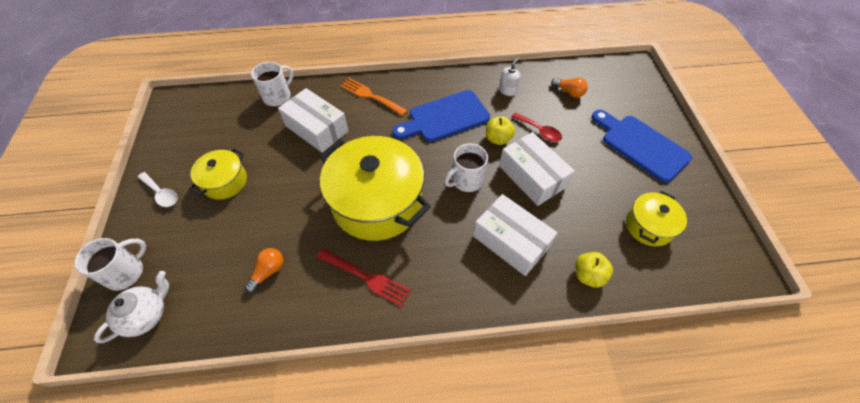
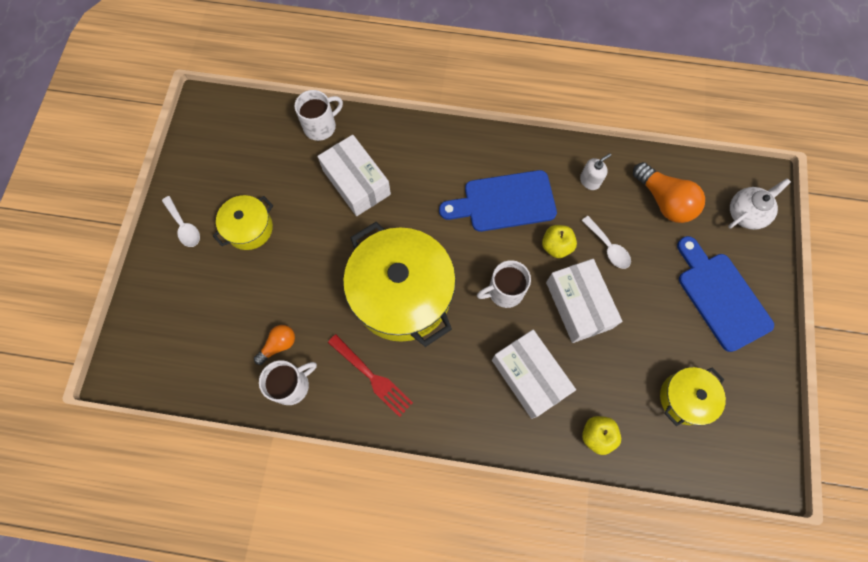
camera: 15 degrees right, 15 degrees up
white mug [75,238,146,291] -> white mug moved to [259,360,317,405]
white teapot [94,271,169,343] -> white teapot moved to [728,178,791,230]
orange fork [340,78,408,116] -> none
red spoon [511,113,562,142] -> white spoon [581,216,631,269]
orange light bulb [551,78,588,98] -> orange light bulb [633,162,705,223], size x1.75

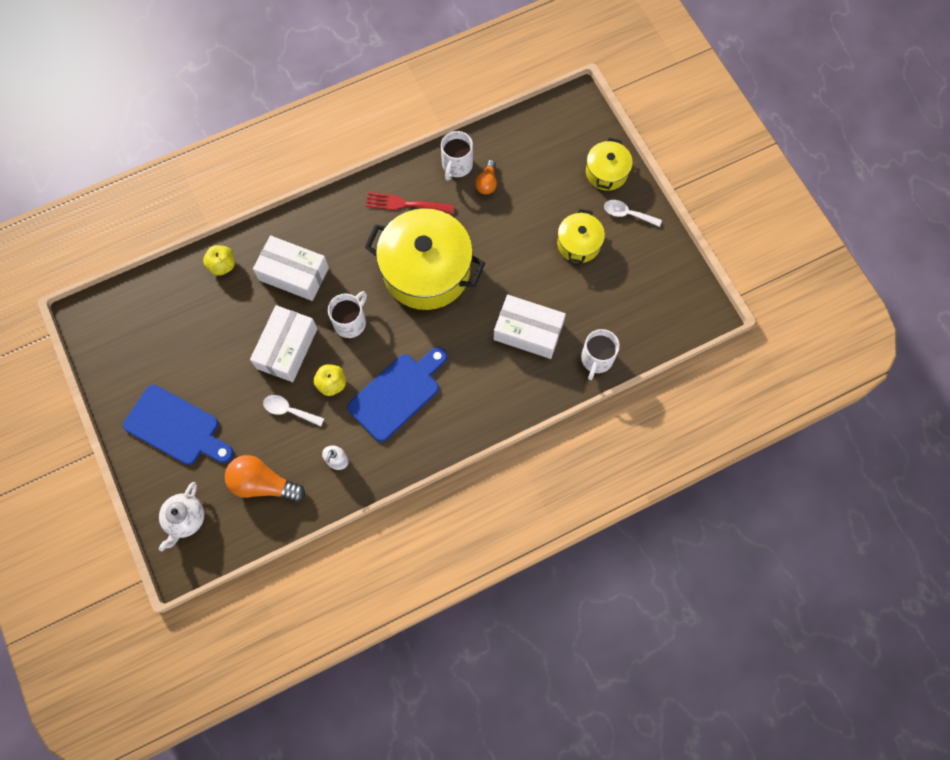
camera: 145 degrees right, 0 degrees up
white box [546,259,622,343] -> white box turned 75 degrees clockwise [250,305,317,382]
yellow pot [660,367,726,426] -> yellow pot moved to [586,138,633,191]

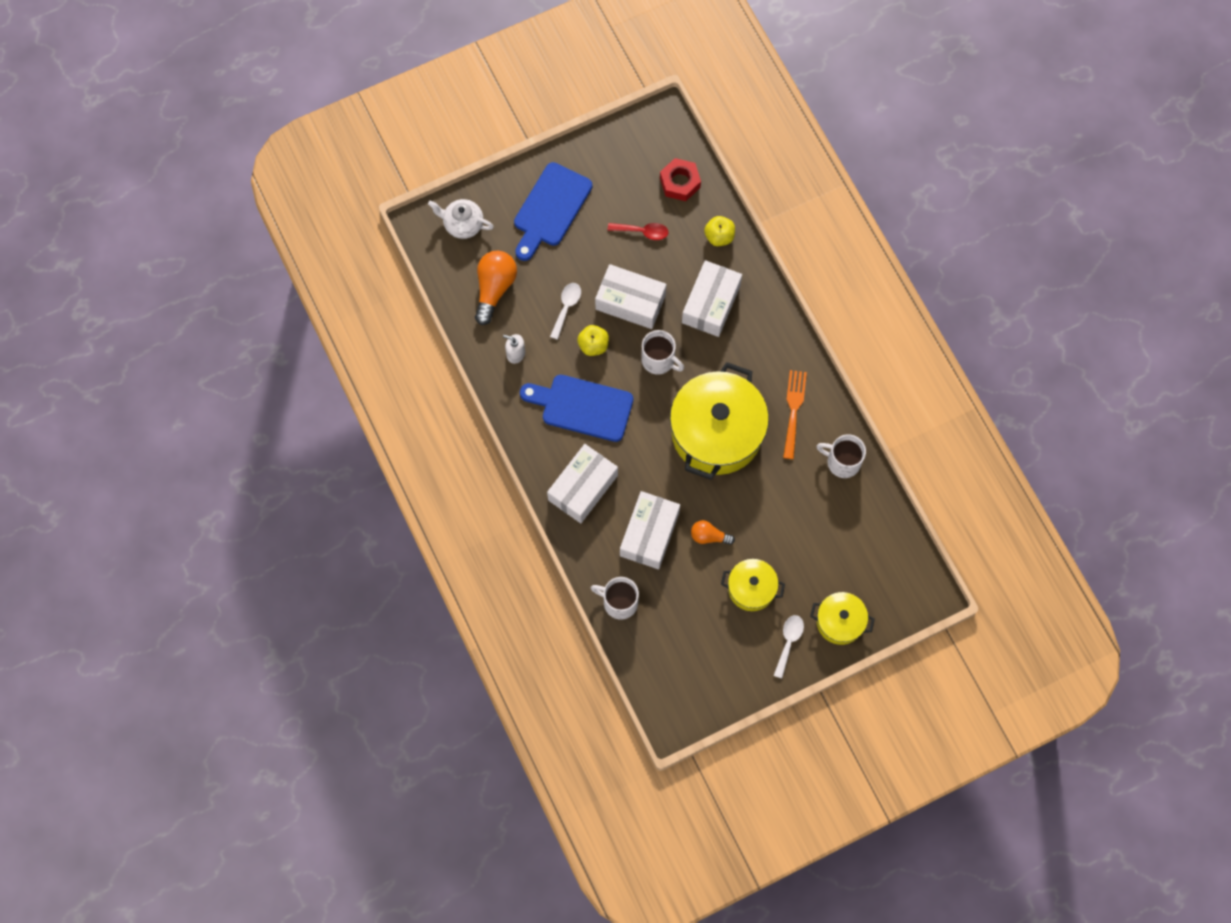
camera: 90 degrees right, 0 degrees up
blue cutting board [347,347,447,442] -> blue cutting board turned 150 degrees clockwise [520,375,633,442]
red fork [366,192,454,214] -> orange fork [783,370,807,459]
orange light bulb [475,160,497,194] -> orange light bulb moved to [691,520,735,545]
none -> white box [547,444,618,523]
none -> red spoon [608,223,668,240]
none -> red nut [660,158,701,201]

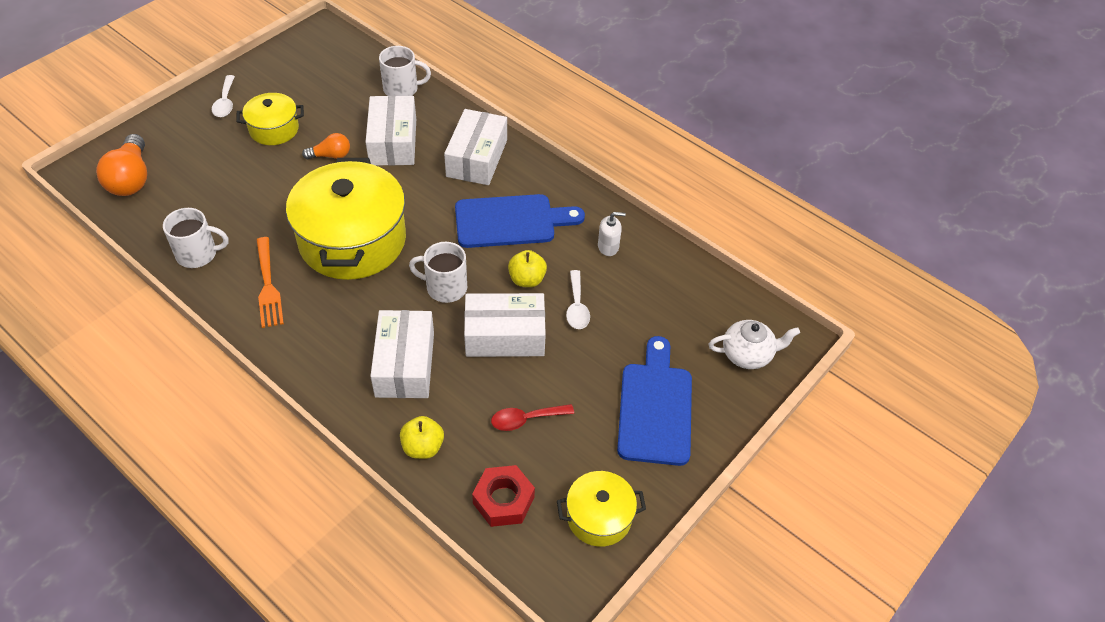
camera: 155 degrees right, 20 degrees down
orange light bulb [475,251,517,325] -> orange light bulb moved to [96,134,147,196]
yellow pot [810,592,875,645] -> yellow pot moved to [557,471,646,547]

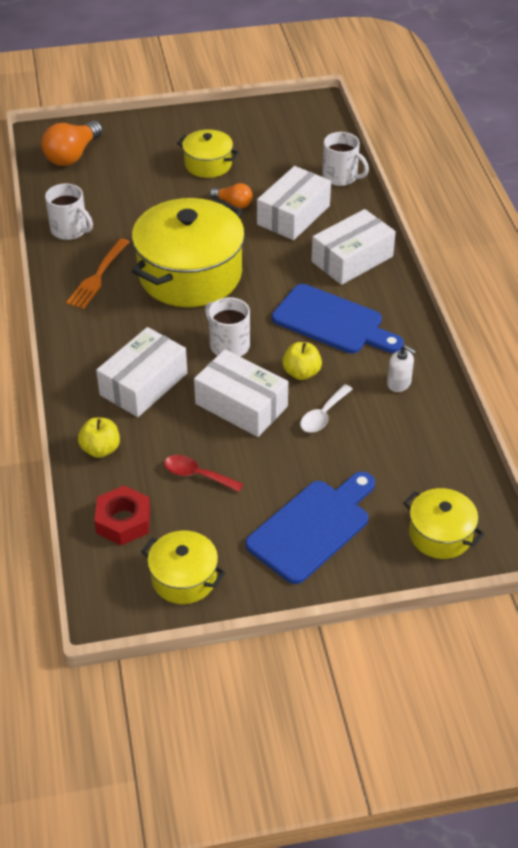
camera: 40 degrees right, 5 degrees down
white spoon [212,75,235,117] -> none
white teapot [709,320,800,369] -> yellow pot [403,488,484,559]

